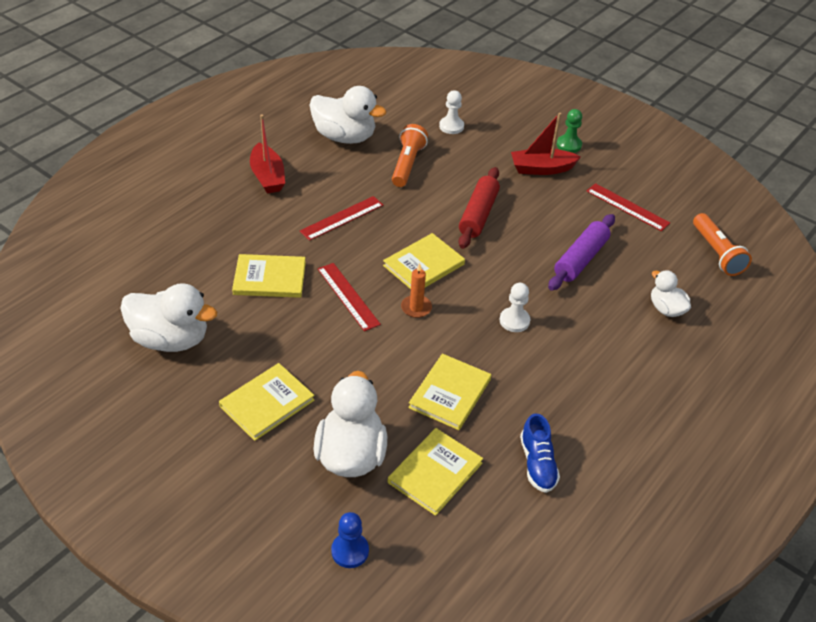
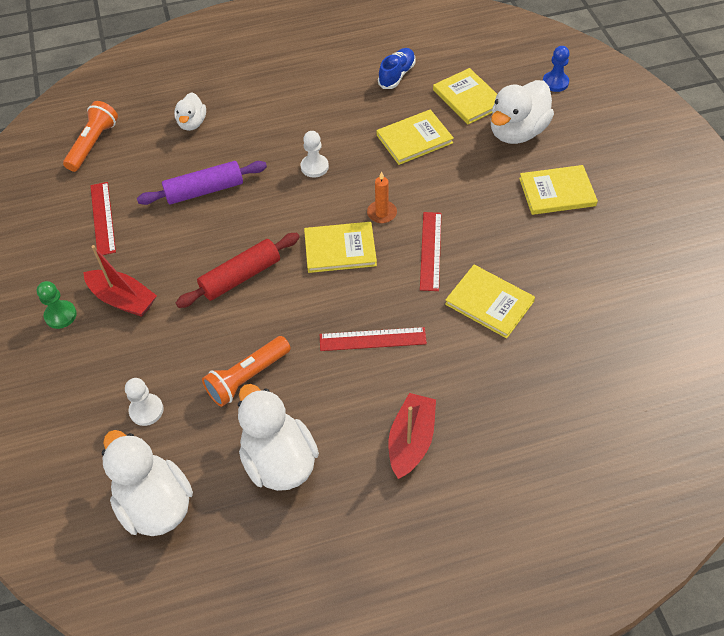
camera: 140 degrees left, 10 degrees up
white duck [120,283,217,352] -> white duck moved to [102,430,193,536]
yellow book [388,428,483,516] -> yellow book turned 75 degrees clockwise [433,68,497,124]

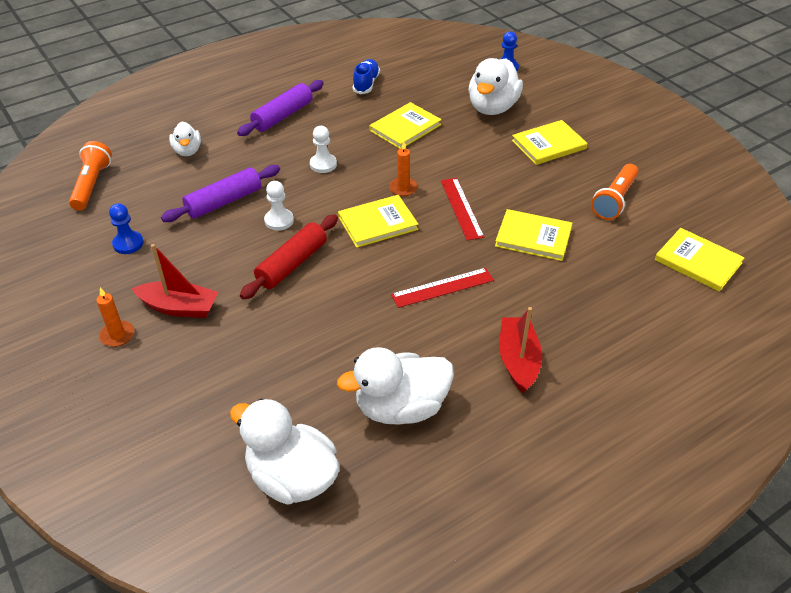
camera: 20 degrees left, 10 degrees down
green pawn [37,281,77,329] -> orange candle [96,288,134,347]
red ruler [90,182,116,255] -> blue pawn [109,203,144,254]
white pawn [125,378,164,426] -> white pawn moved to [264,181,294,231]
orange flashlight [202,336,291,407] -> orange flashlight moved to [591,164,639,220]
white duck [238,384,319,491] -> white duck turned 60 degrees counterclockwise [337,347,454,425]
yellow book [433,68,497,124] -> yellow book moved to [655,228,745,292]
none -> purple rolling pin [237,80,324,136]

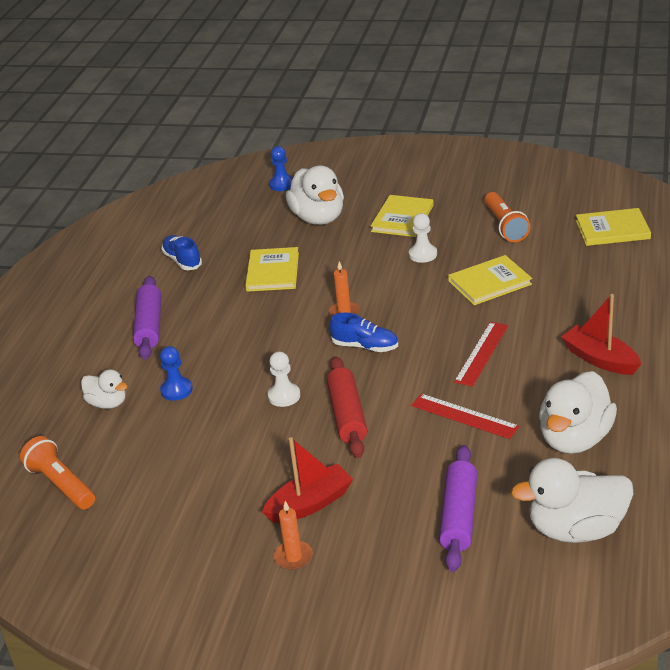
camera: 40 degrees left, 10 degrees down
blue pawn [109,203,144,254] -> blue pawn moved to [160,346,193,401]
purple rolling pin [161,165,280,222] -> purple rolling pin moved to [439,445,477,572]
white pawn [310,126,337,173] -> white pawn moved to [409,213,437,263]
yellow book [338,195,419,248] -> blue shoe [329,313,398,352]
red ruler [441,178,484,241] -> red ruler moved to [411,394,519,439]

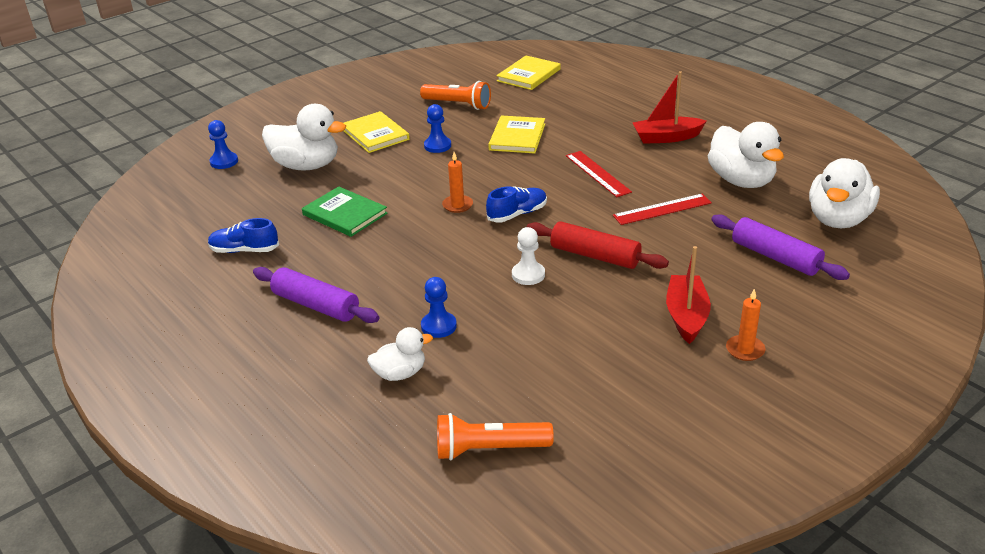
camera: 55 degrees left, 0 degrees up
yellow book [245,247,299,292] -> green book [302,186,388,237]
white pawn [409,213,437,263] -> blue pawn [424,104,451,153]

